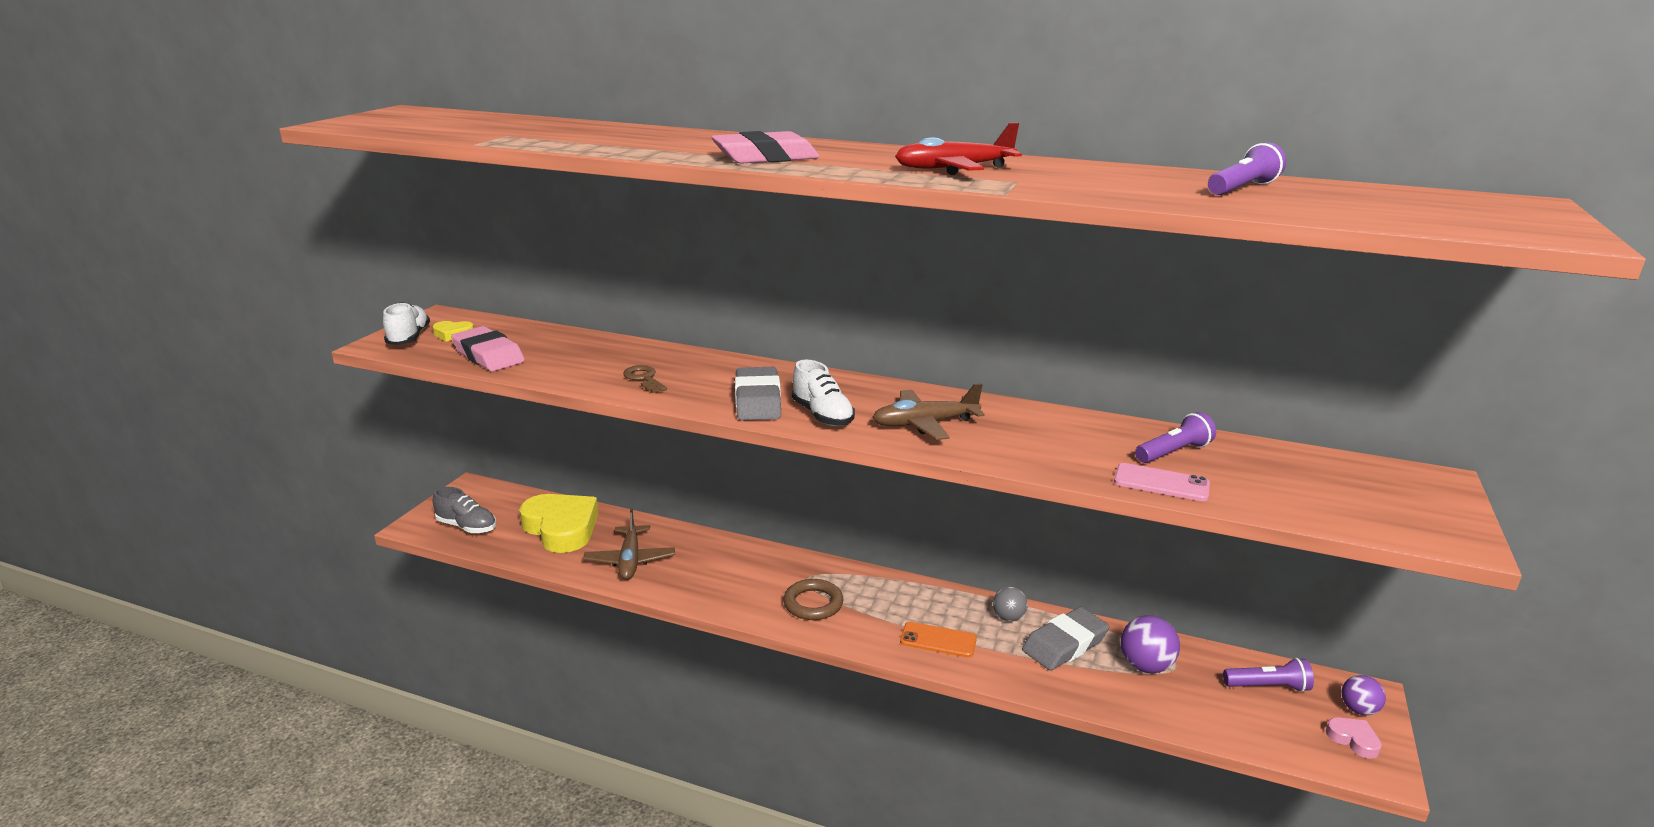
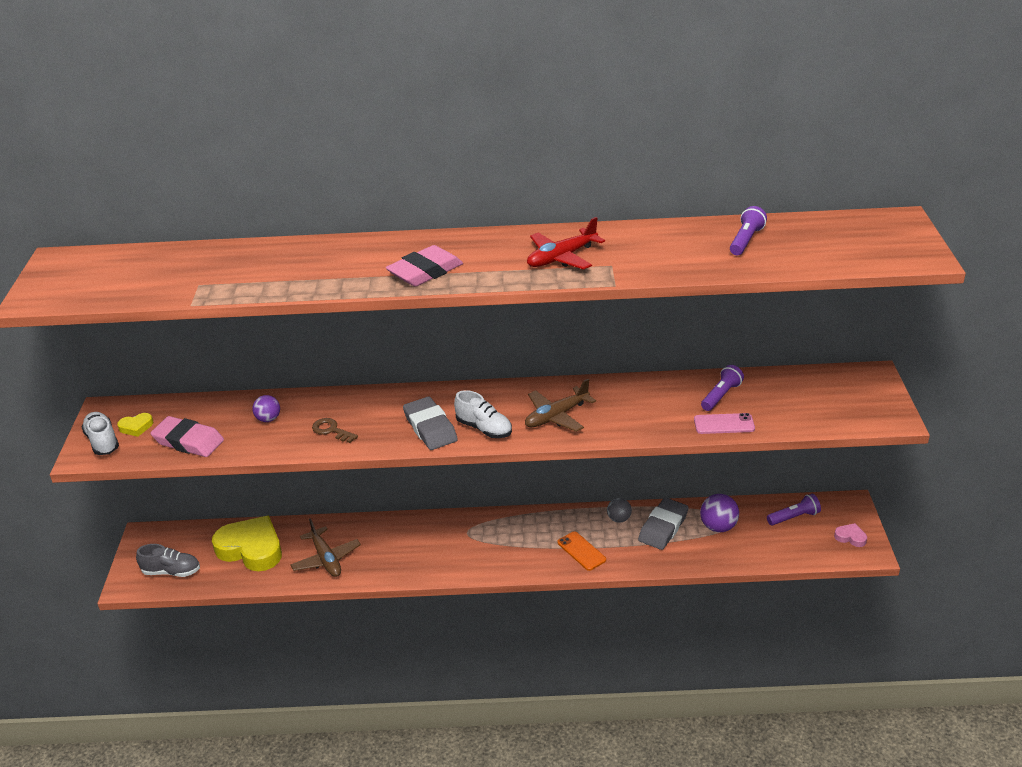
camera: 20 degrees left, 10 degrees up
brown ring [783,579,843,620] -> none
orange phone [900,622,977,658] -> orange phone turned 60 degrees clockwise [557,531,606,571]
purple ball [1341,675,1386,715] -> purple ball moved to [252,395,280,422]

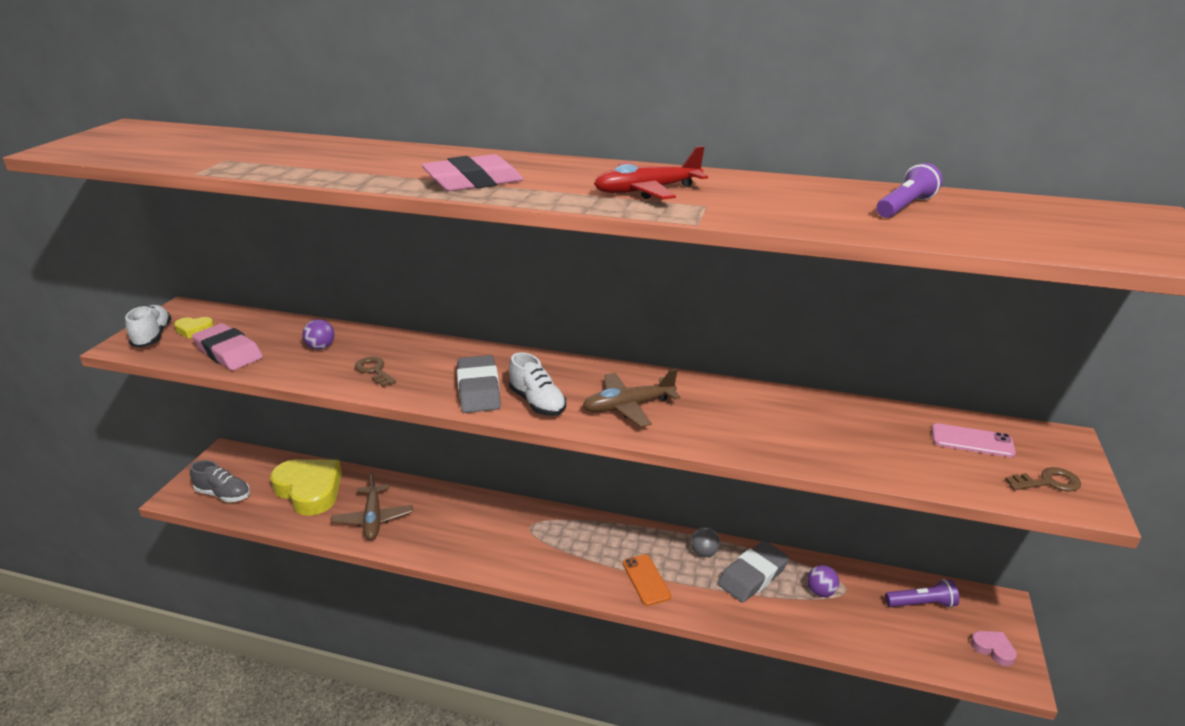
camera: 15 degrees right, 5 degrees down
pink phone [694,413,755,434] -> pink phone moved to [932,423,1016,457]
purple ball [700,494,739,532] -> purple ball [807,565,839,597], size x0.65
purple flashlight [701,365,744,411] -> none
none -> brown key [1005,467,1081,492]

